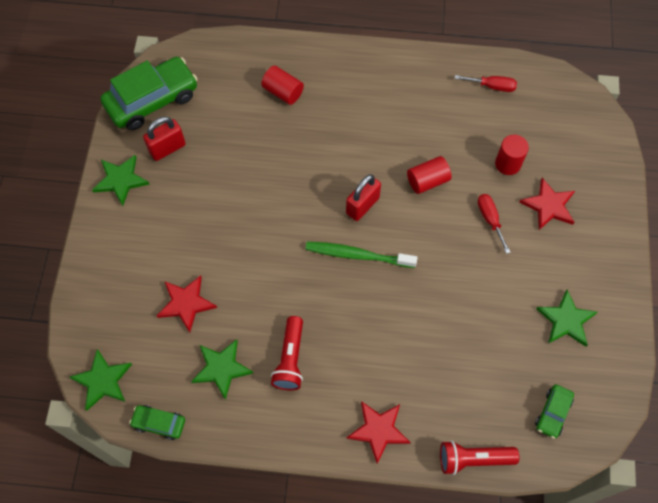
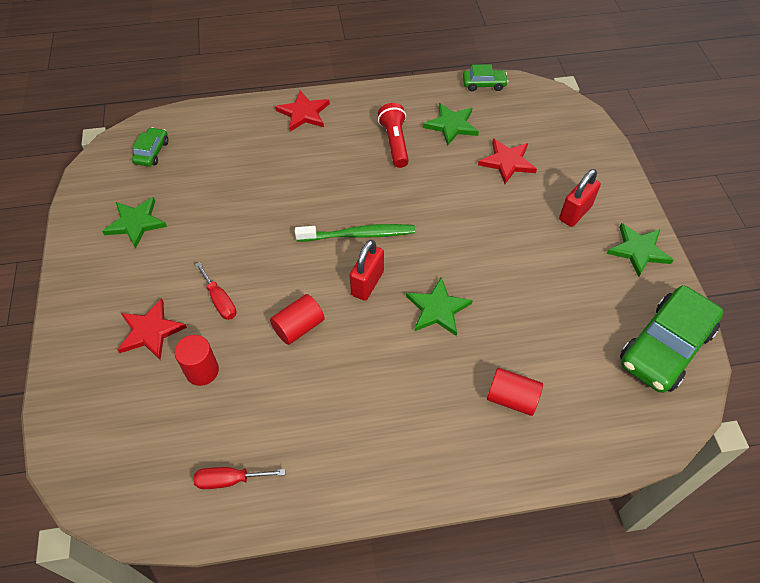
camera: 165 degrees right, 10 degrees down
green star [69,349,132,411] -> green star moved to [406,277,473,336]
red padlock [143,117,186,161] -> red padlock moved to [559,169,601,227]
red flashlight [440,440,519,475] -> none

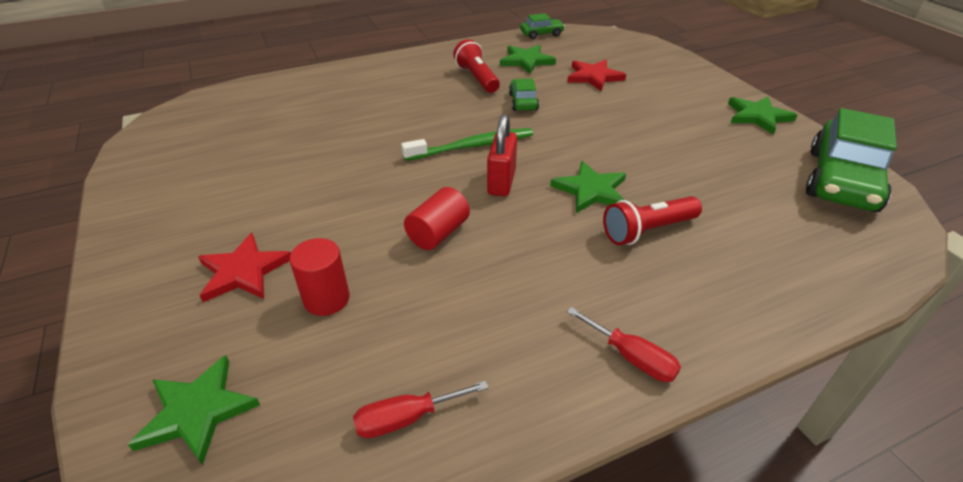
camera: 15 degrees left, 15 degrees down
green star [102,197,167,249] -> green star moved to [128,355,260,465]
green car [132,127,169,167] -> green car moved to [509,79,539,111]
red screwdriver [195,262,236,320] -> red screwdriver moved to [567,307,681,382]
red star [275,90,330,131] -> none
red cylinder [487,368,543,416] -> none
red padlock [559,169,601,227] -> none
none -> red flashlight [603,196,702,245]

